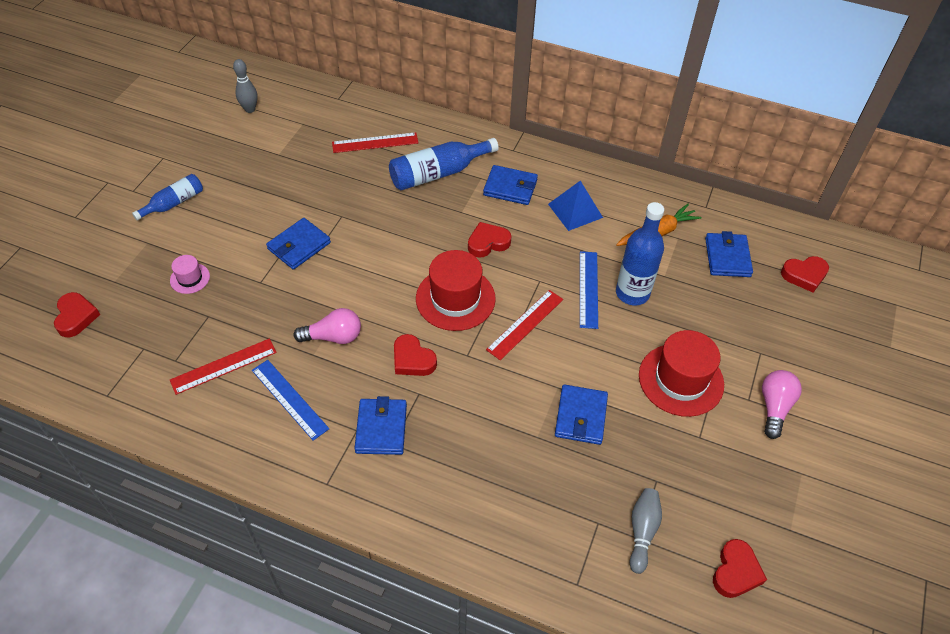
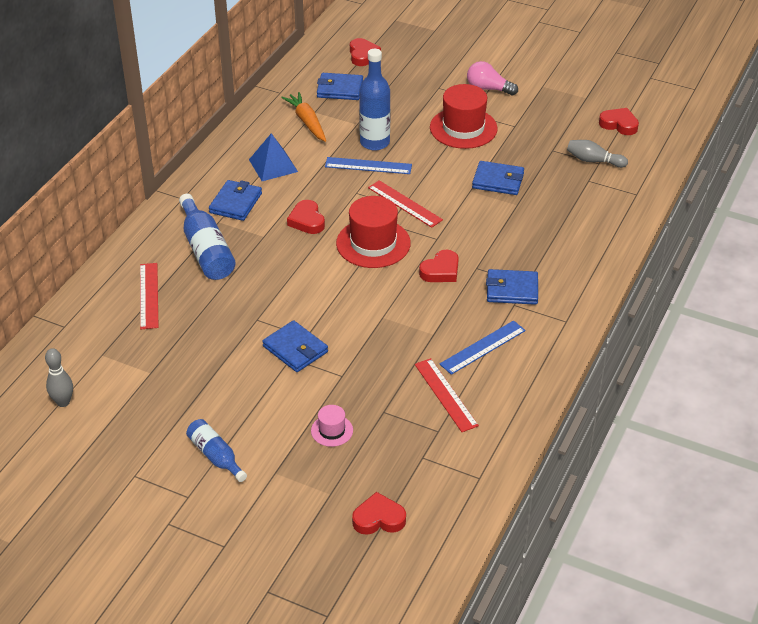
camera: 85 degrees left, 10 degrees down
pink light bulb [293,308,361,344] -> none

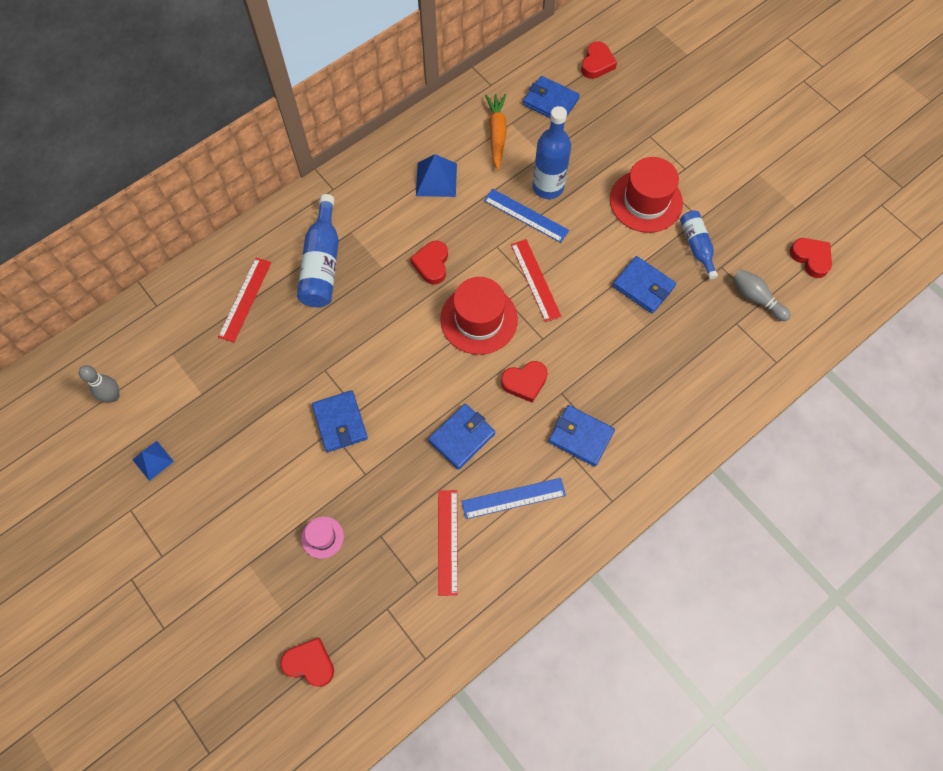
camera: 25 degrees right, 25 degrees up
blue bottle [186,419,247,482] -> blue bottle moved to [680,210,718,279]
blue wallet [209,180,262,221] -> blue wallet moved to [428,404,495,469]
pink light bulb [467,61,518,95] -> none
none -> blue pyramid [133,441,174,481]

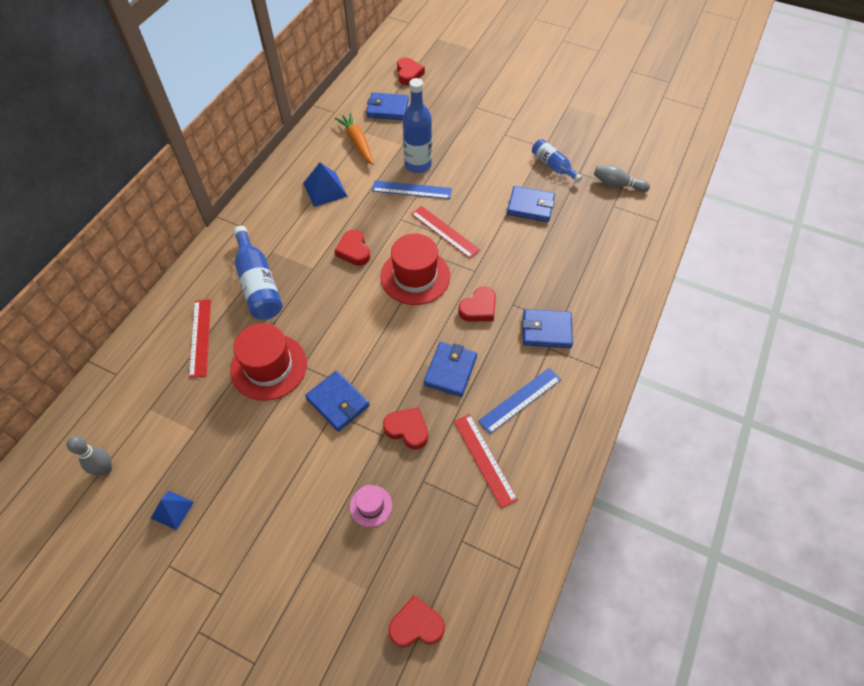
camera: 25 degrees left, 10 degrees down
red hat [610,157,683,233] -> red hat moved to [230,323,307,401]
red heart [790,238,832,278] -> red heart moved to [383,407,428,450]

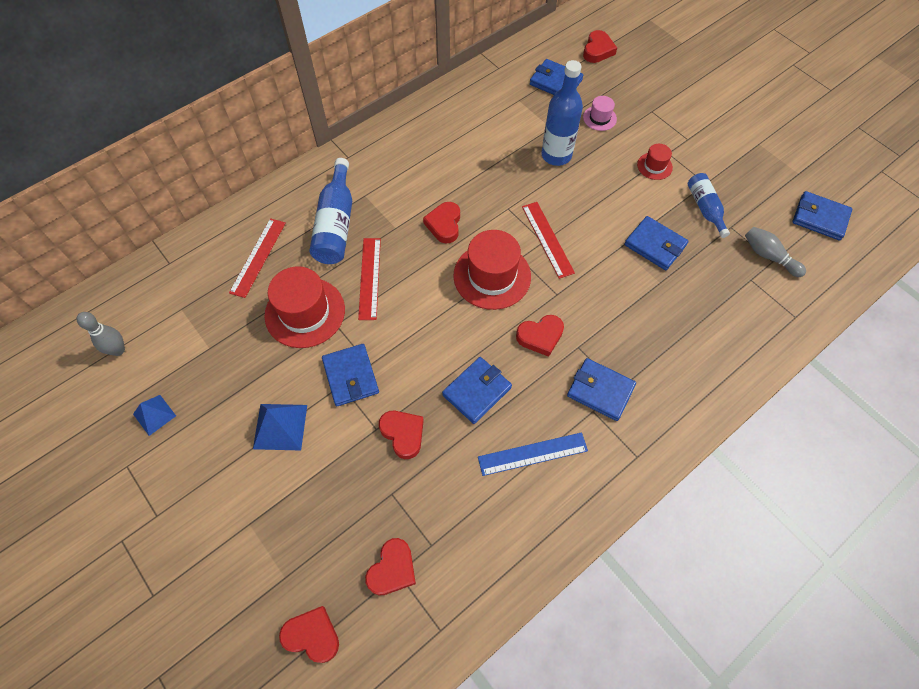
camera: 25 degrees right, 5 degrees up
blue pyramid [303,162,348,207] -> blue pyramid moved to [253,404,307,450]
orange carrot [334,112,374,165] -> none
pink hat [350,485,392,527] -> pink hat moved to [583,96,617,131]
blue ruler [372,181,452,199] -> none
red ruler [454,414,518,508] -> red ruler moved to [358,238,381,320]
none -> red heart [365,538,416,595]
none -> red hat [637,144,673,180]
none -> blue wallet [792,191,852,241]

